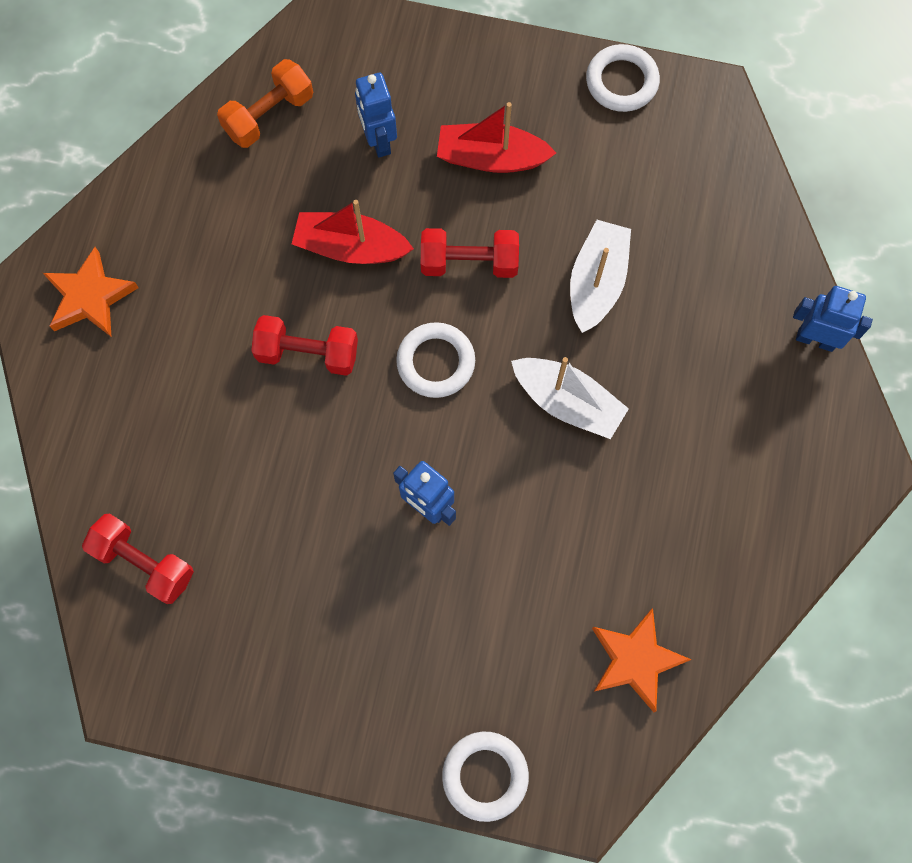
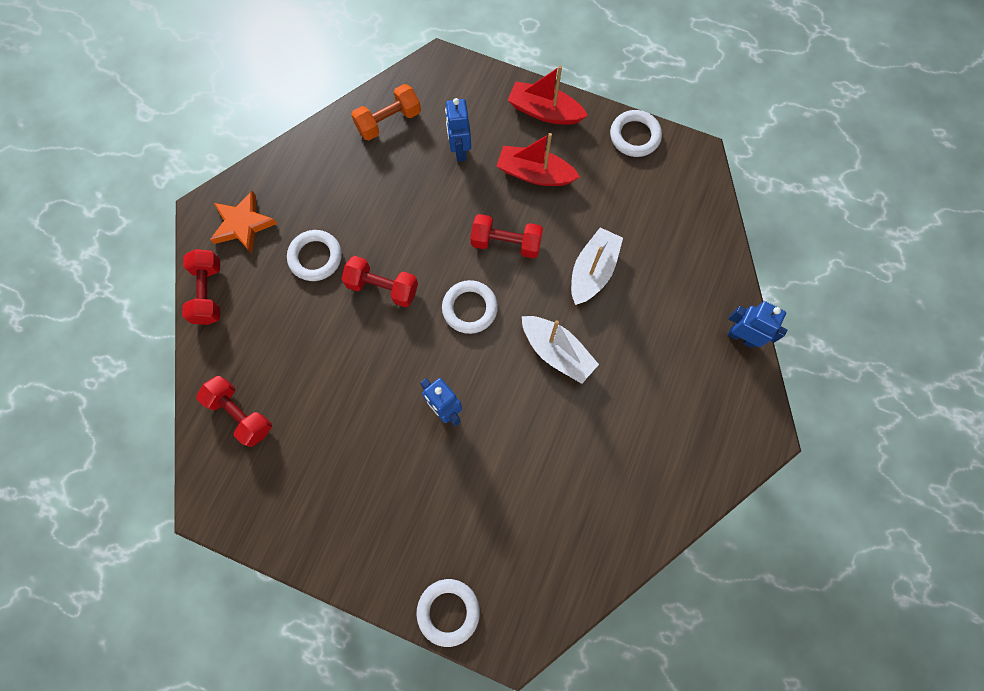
camera: 10 degrees right, 0 degrees up
red boat [292,200,414,264] -> red boat moved to [507,65,588,125]
orange star [592,608,692,712] -> none
none -> red dumbbell [182,249,220,325]
none -> white ring [287,230,342,281]

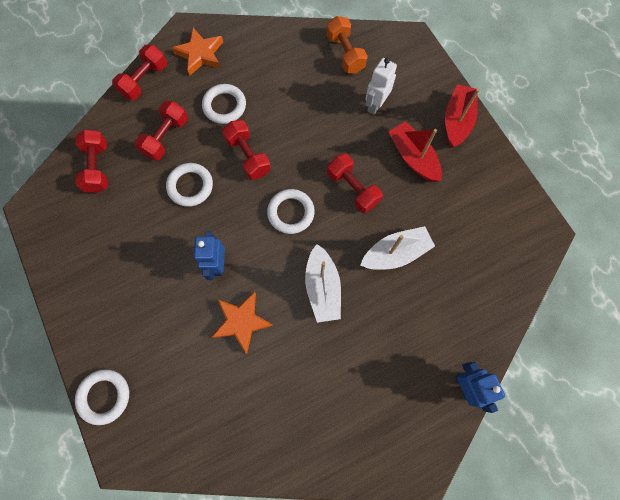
camera: 40 degrees right, 0 degrees up
orange dumbbell [351,84,421,140] -> orange dumbbell turned 60 degrees clockwise [326,16,368,74]
blue robot [445,98,471,162] -> white robot [365,58,397,115]
red boat [507,65,588,125] -> red boat turned 45 degrees clockwise [445,84,480,148]
white ring [610,110,662,157] -> white ring moved to [166,163,213,207]
none -> red dumbbell [135,101,188,160]
none -> orange star [212,292,273,354]

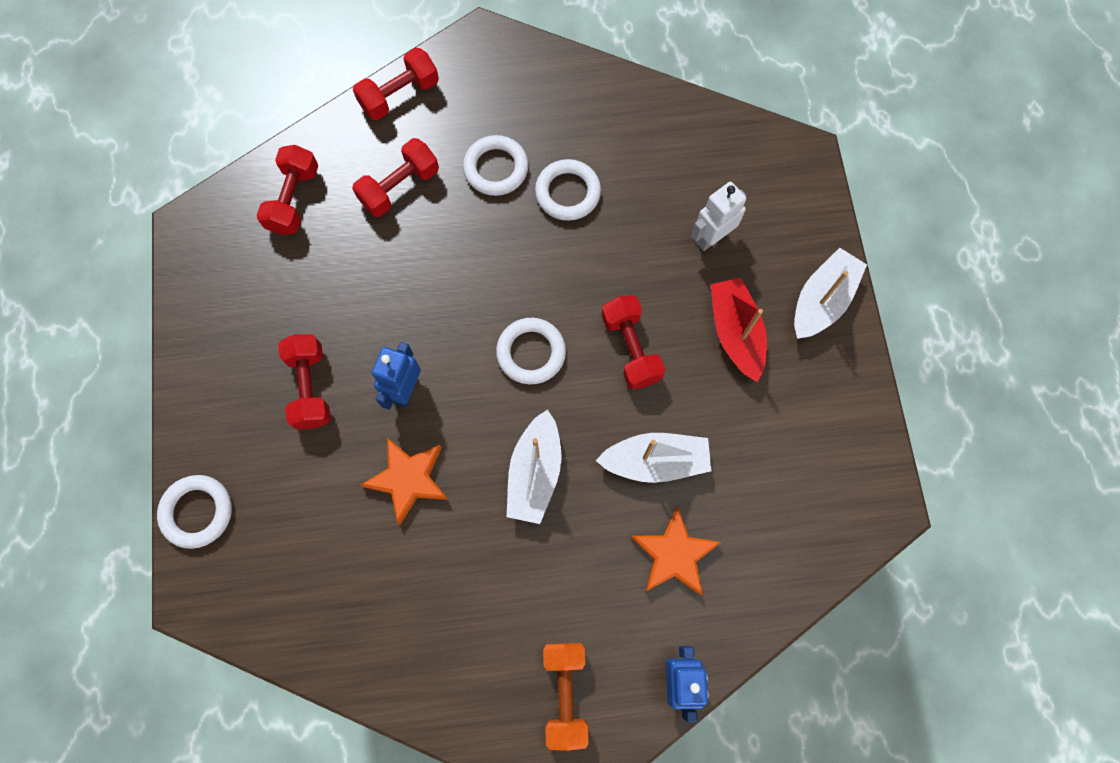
camera: 20 degrees right, 0 degrees up
white ring [166,163,213,207] -> white ring moved to [535,159,601,221]
orange star [172,28,223,76] -> orange star moved to [631,507,721,596]
red dumbbell [222,120,271,180] -> red dumbbell moved to [278,334,331,429]
orange dumbbell [326,16,368,74] -> orange dumbbell moved to [543,643,589,751]
red boat [445,84,480,148] -> white boat [794,248,867,339]

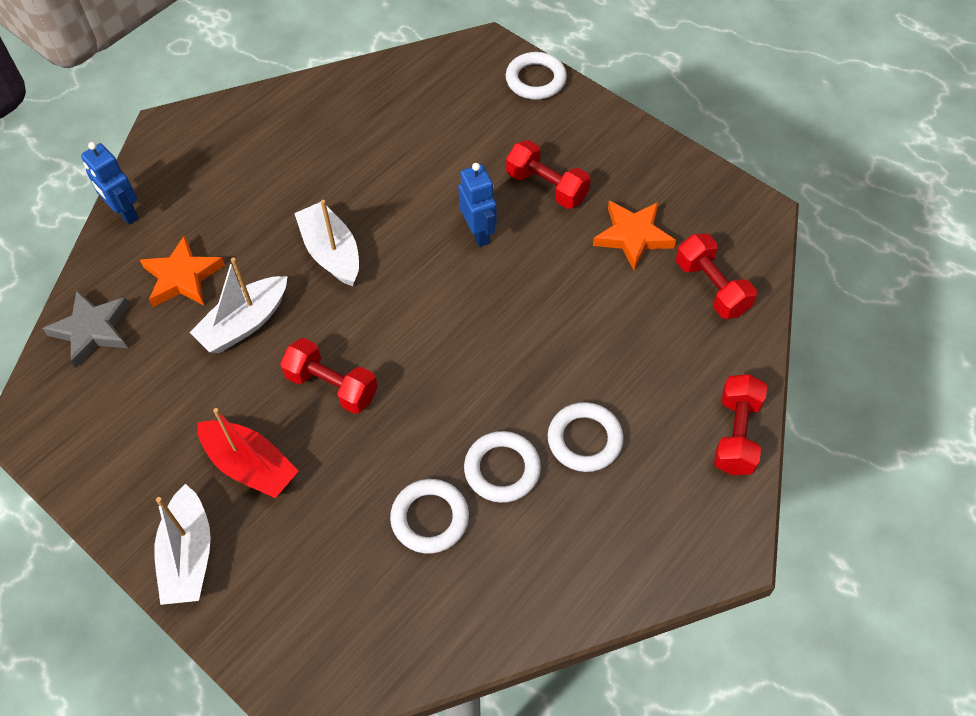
camera: 140 degrees right, 15 degrees down
red dumbbell [352,138,439,217] -> none
orange star [361,437,449,525] -> orange star moved to [593,201,676,270]
white ring [496,318,566,385] -> white ring moved to [390,479,469,554]
orange dumbbell [543,643,589,751] -> none
white robot [691,182,746,251] -> none
none -> grey star [42,290,130,368]

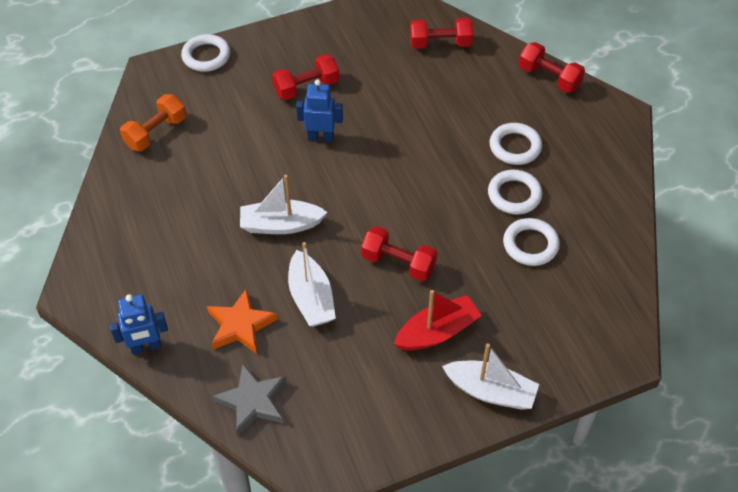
camera: 65 degrees left, 5 degrees down
red dumbbell [280,338,378,414] -> red dumbbell turned 60 degrees clockwise [361,226,437,281]
orange star [593,201,676,270] -> none
none -> orange dumbbell [120,94,186,151]

